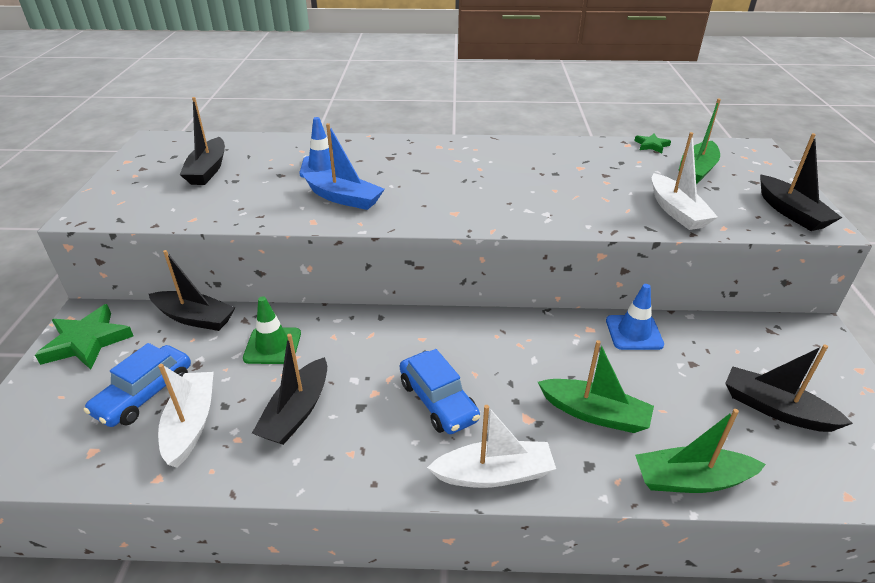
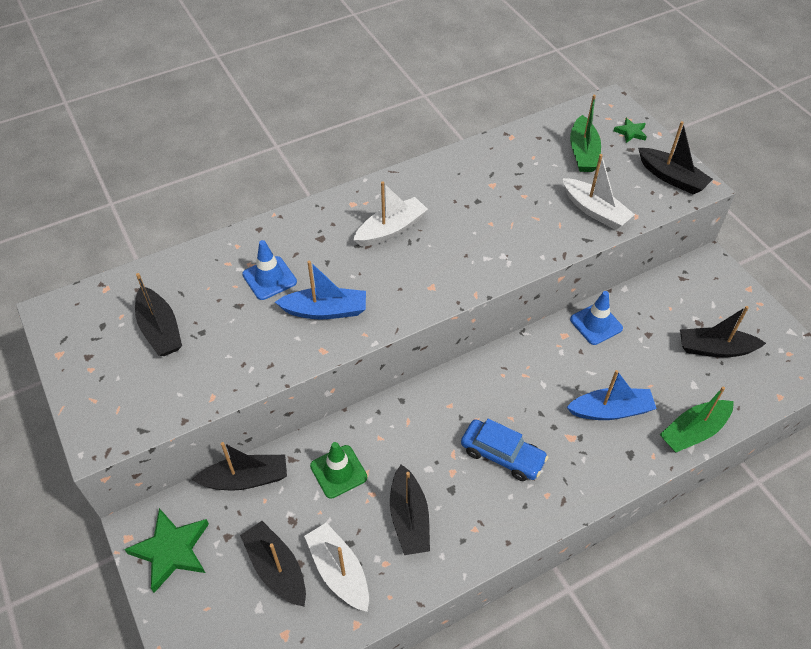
camera: 30 degrees left, 15 degrees up
blue car [84,343,191,427] -> black boat [240,521,306,606]
white boat [427,405,556,488] -> white boat moved to [353,181,428,246]
green boat [538,340,654,433] -> blue boat [566,370,657,420]
green star [634,134,671,153] -> green star moved to [614,118,647,143]

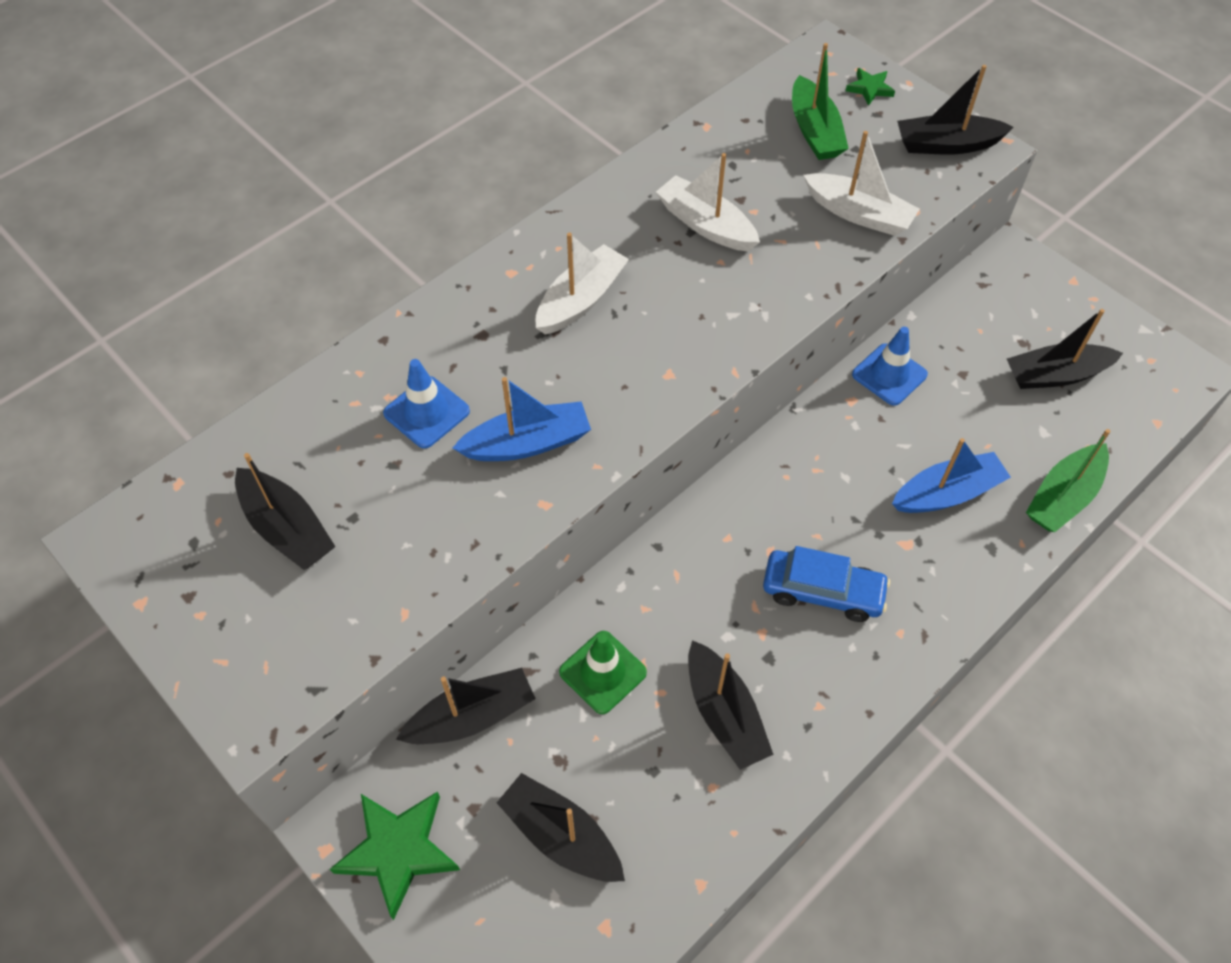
camera: 15 degrees left, 5 degrees up
white boat [304,522,369,612] -> white boat moved to [656,153,760,251]
black boat [638,121,713,195] -> black boat turned 150 degrees clockwise [897,65,1014,155]

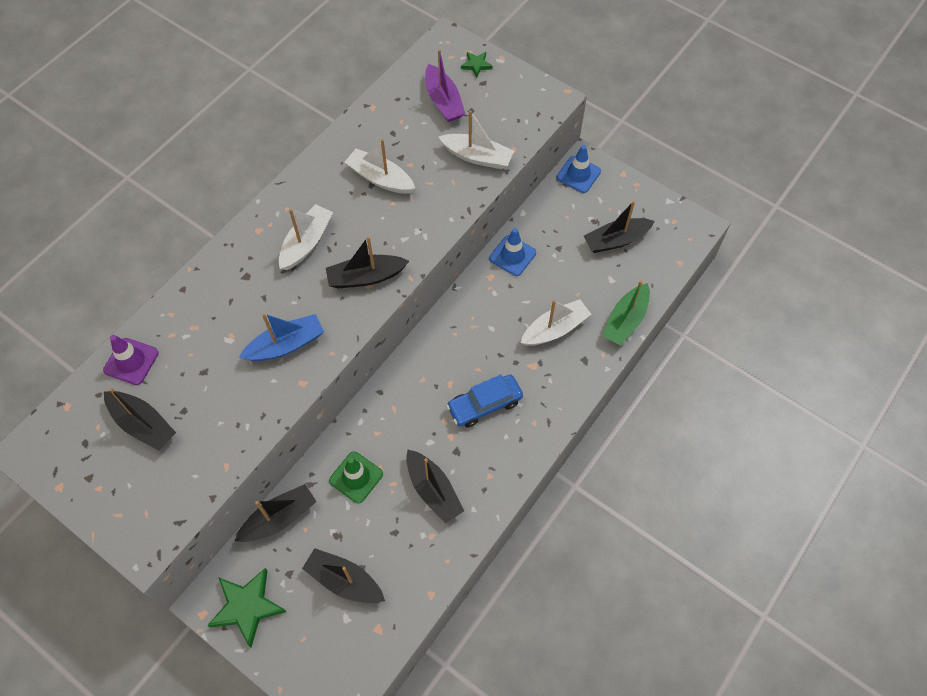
camera: 10 degrees left, 5 degrees up
blue traffic cone [383,359,470,448] -> blue traffic cone moved to [556,145,601,193]
blue car [763,546,890,622] -> blue car turned 150 degrees clockwise [446,374,523,428]
green boat [792,43,849,160] -> purple boat [425,49,465,122]
blue boat [892,438,1011,513] -> white boat [520,299,591,346]
black boat [897,65,1014,155] -> black boat moved to [326,236,409,288]
none -> purple traffic cone [103,335,159,385]

